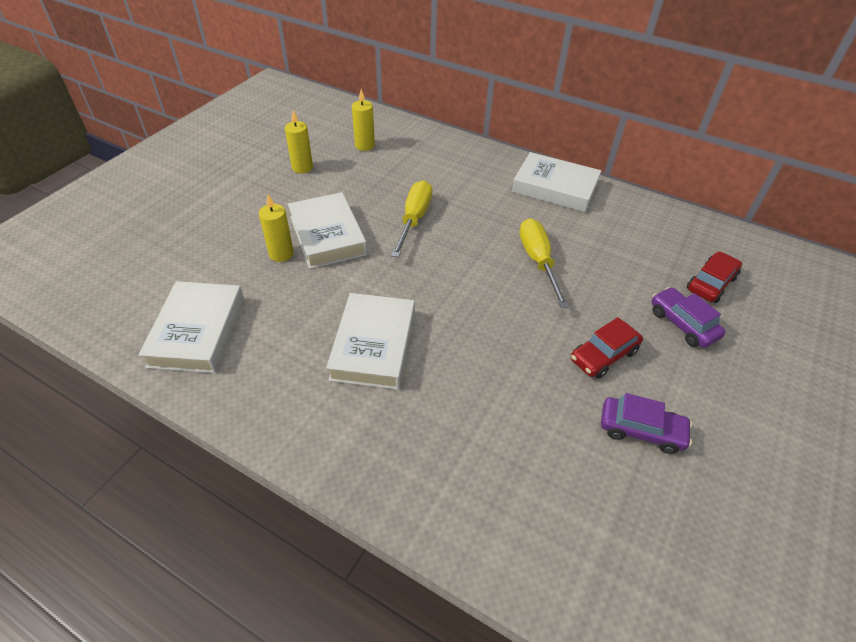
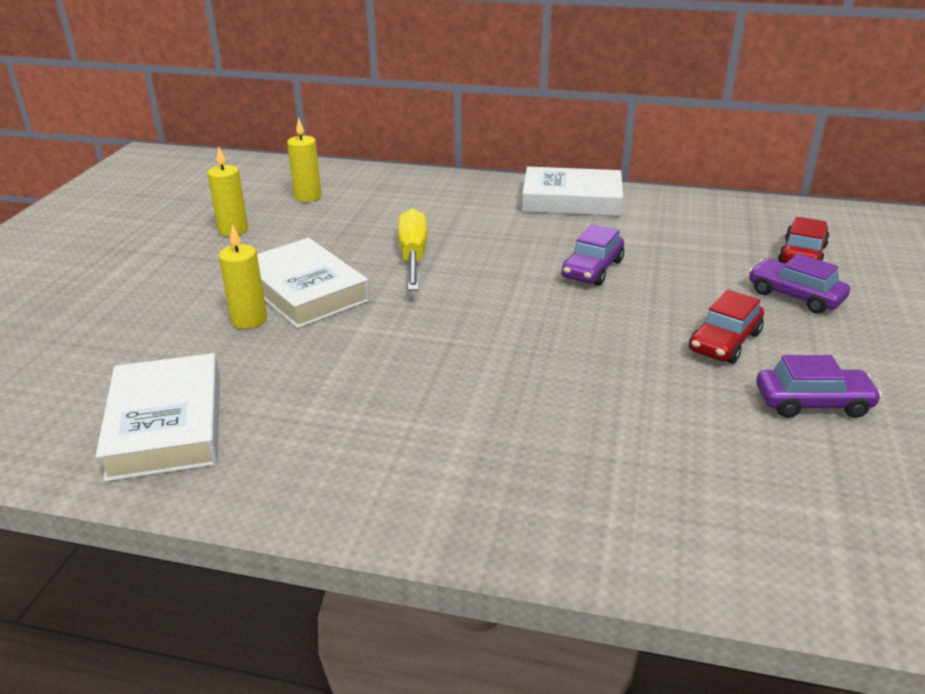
camera: 15 degrees left, 15 degrees down
white book [326,293,415,390] -> none
yellow screwdriver [519,218,569,308] -> purple car [562,224,624,286]

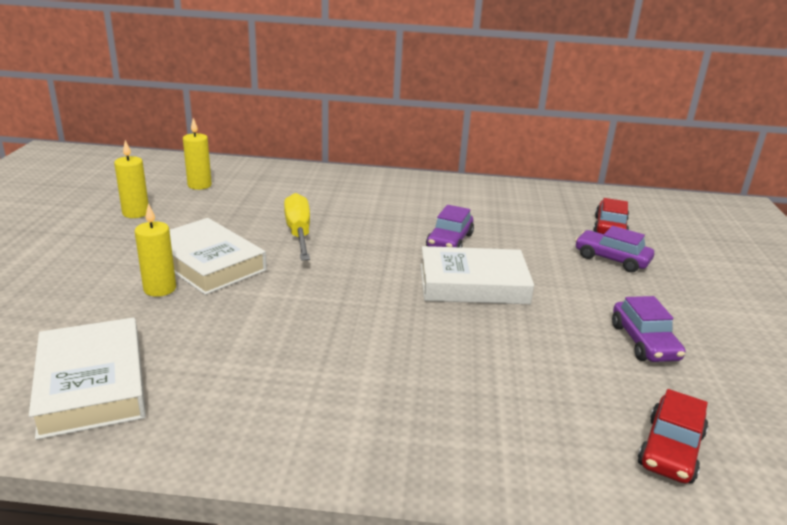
camera: 10 degrees left, 5 degrees down
white book [522,167,623,216] -> white book moved to [420,246,534,304]
red car [689,290,764,364] -> red car moved to [638,389,708,484]
purple car [756,355,882,418] -> purple car turned 90 degrees clockwise [612,296,685,362]

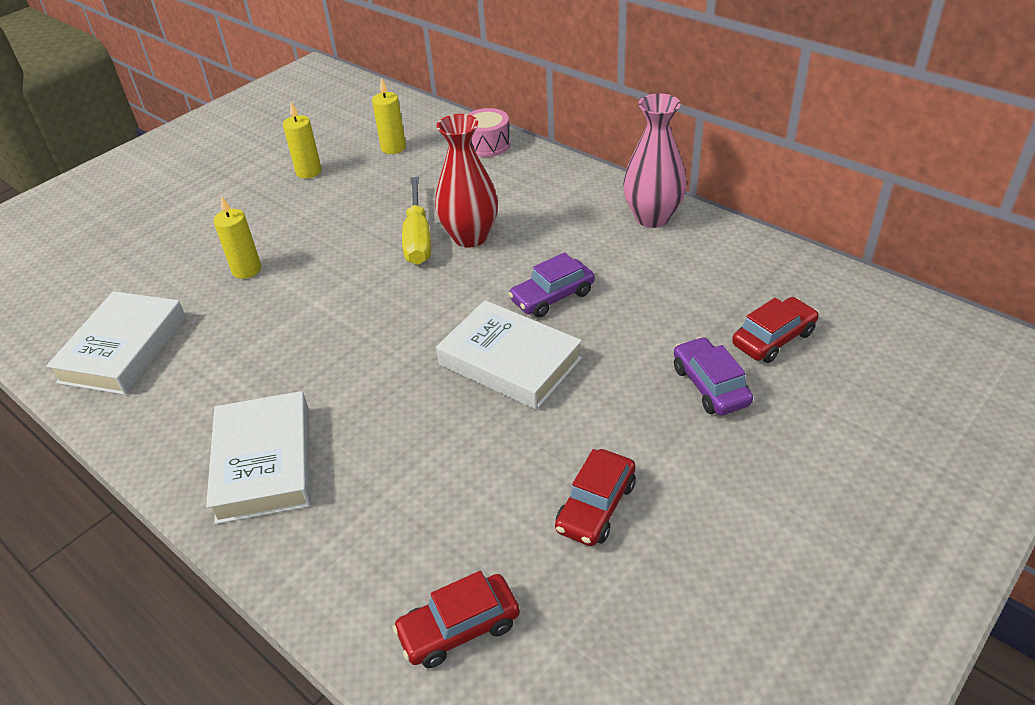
camera: 40 degrees right, 15 degrees up
white book [169,218,267,295] -> white book moved to [206,391,311,524]
yellow screwdriver [284,193,310,260] -> yellow screwdriver turned 150 degrees clockwise [402,177,431,265]
purple car [612,296,685,362] -> red car [555,449,636,546]
none -> red vase [435,114,498,248]
none -> pink drum [468,108,510,157]
none -> pink vase [623,93,687,228]

